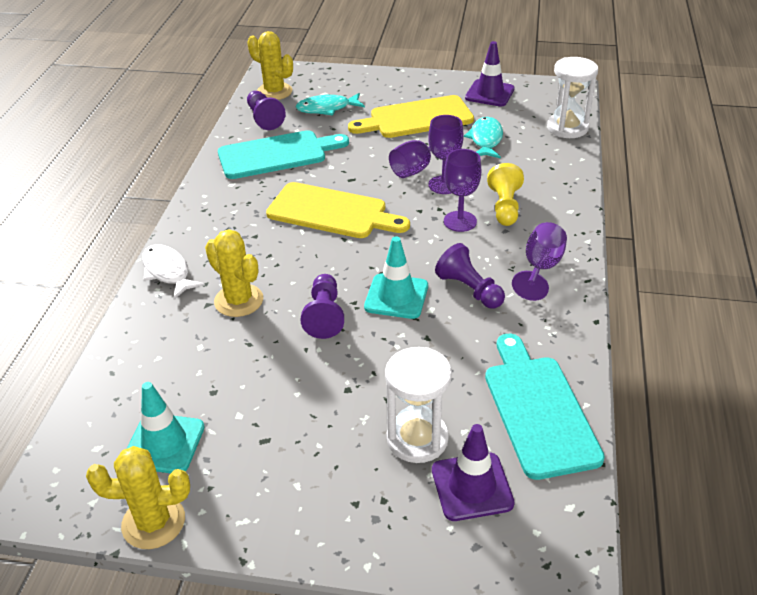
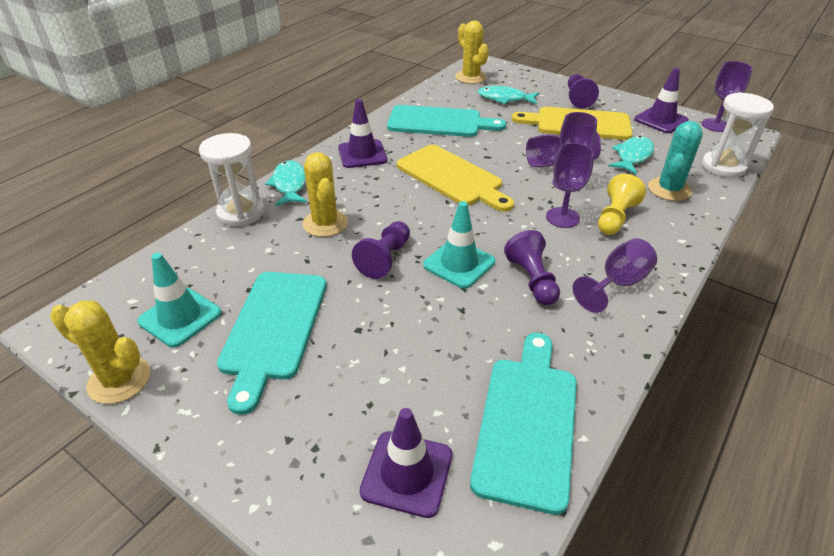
camera: 25 degrees right, 0 degrees up
white fish [142,244,205,299] -> turquoise fish [265,160,307,206]
purple pawn [247,91,286,130] -> purple pawn moved to [568,74,599,108]
white hourglass [385,347,452,463] -> white hourglass moved to [199,133,265,226]
none -> turquoise cutting board [217,272,327,415]
none -> purple traffic cone [338,99,387,168]
none -> turquoise cactus [648,121,703,201]
none -> purple goblet [702,61,753,132]

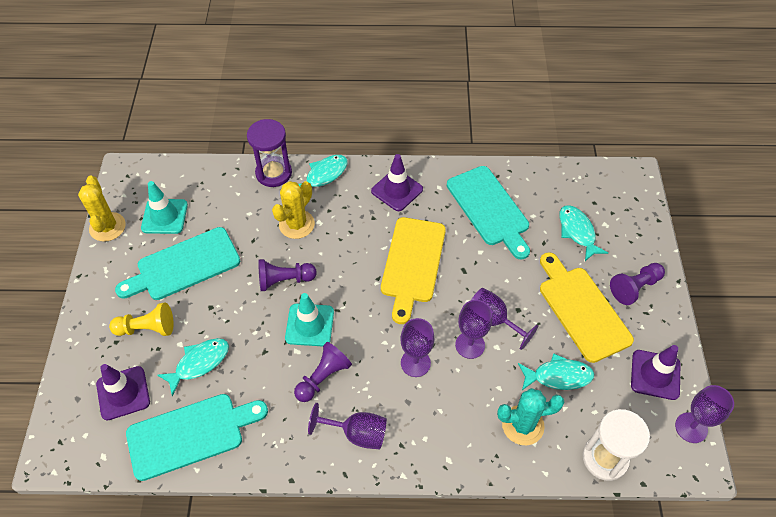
camera: 55 degrees right, 15 degrees up
white hourglass [199,133,265,226] -> purple hourglass [247,119,292,187]
yellow cactus [455,21,489,84] -> none
yellow pawn [598,174,646,235] -> yellow pawn moved to [109,303,174,336]
none -> turquoise fish [157,338,229,396]

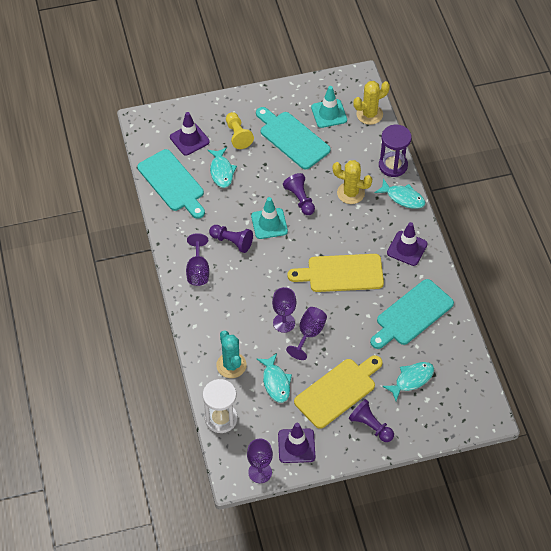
camera: 75 degrees right, 0 degrees up
yellow cactus [78,175,126,242] -> yellow cactus moved to [354,81,390,125]
turquoise fish [157,338,229,396] -> turquoise fish turned 45 degrees clockwise [208,147,237,188]
purple goblet [400,318,435,377] -> none

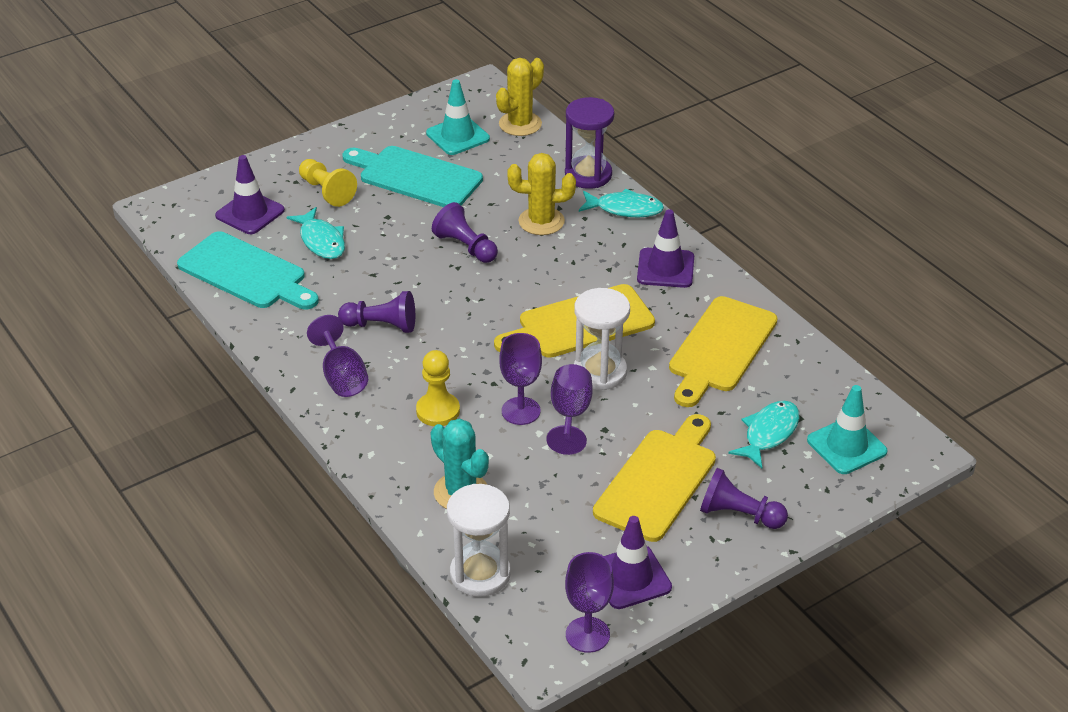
camera: 20 degrees left, 15 degrees down
turquoise traffic cone [251,197,288,239] -> turquoise traffic cone moved to [807,385,887,474]
turquoise fish [257,353,292,403] -> none
turquoise cutting board [370,279,454,349] -> yellow cutting board [669,296,778,407]
none -> yellow pawn [416,350,460,426]
none -> white hourglass [574,288,630,390]

